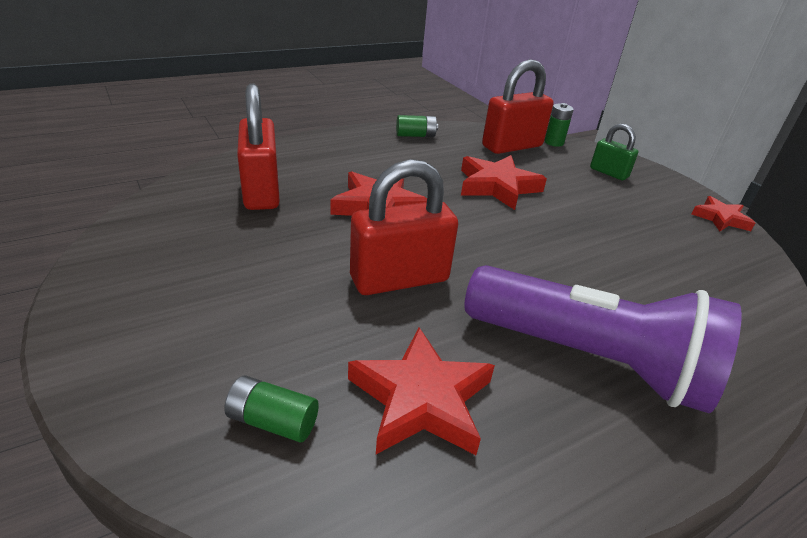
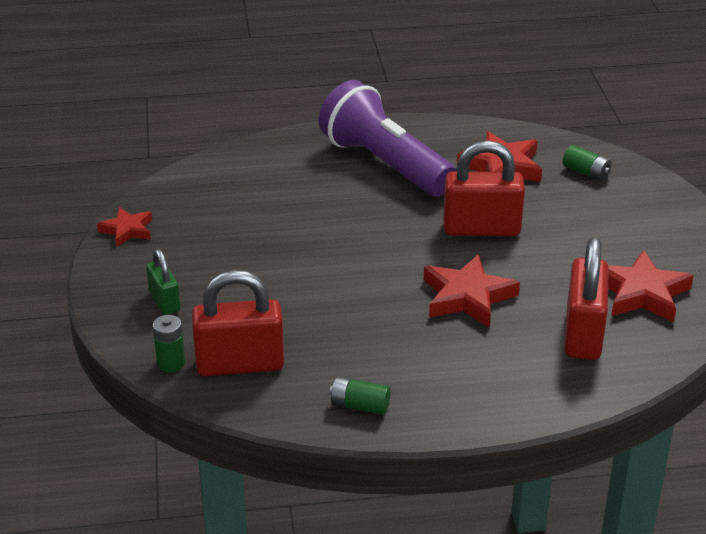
camera: 155 degrees left, 0 degrees up
red star [461,155,547,210] -> red star moved to [608,250,694,322]

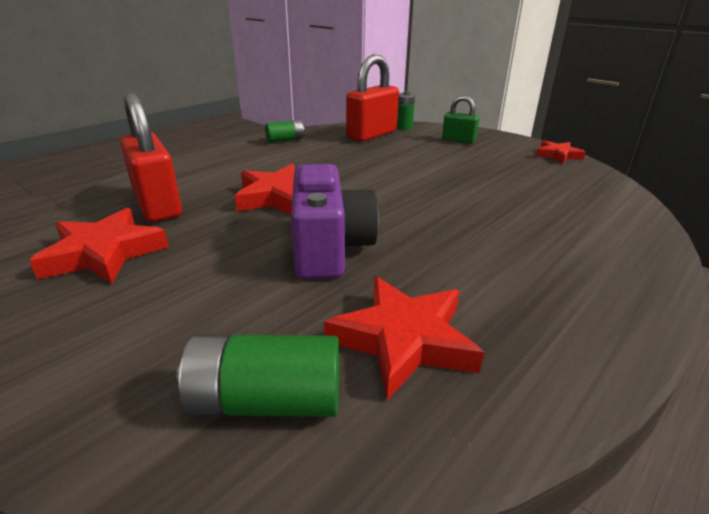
camera: 140 degrees right, 5 degrees down
purple flashlight [319,80,456,197] -> none
red padlock [443,141,525,236] -> purple camera [291,164,379,279]
green battery [563,145,612,181] -> green battery [177,334,339,417], size x1.58

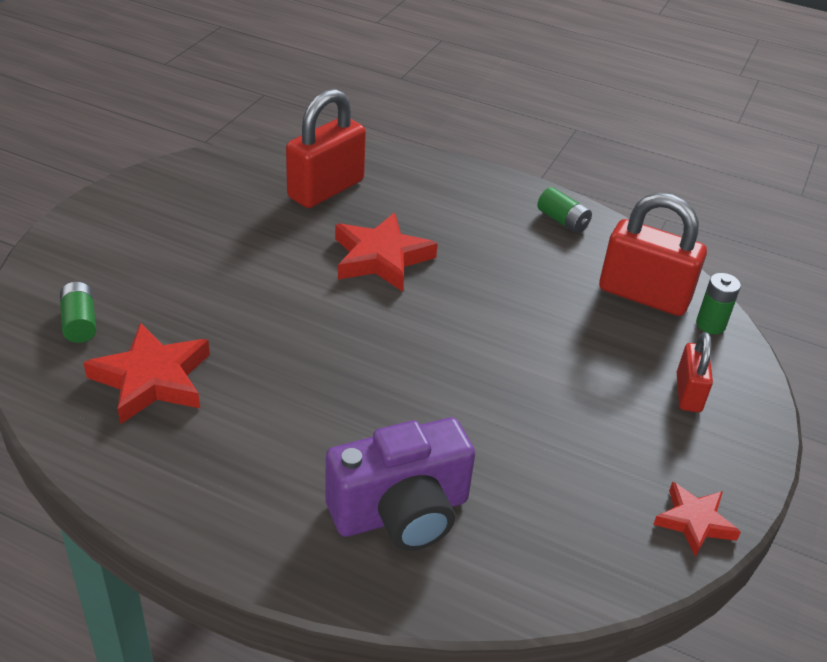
camera: 70 degrees right, 10 degrees up
red star [29,208,169,284] -> none
green battery [177,334,339,417] -> green battery [60,282,96,343], size x0.63
purple camera [291,164,379,279] -> purple camera moved to [325,417,475,551]
green padlock [442,95,479,144] -> red padlock [677,332,713,412]

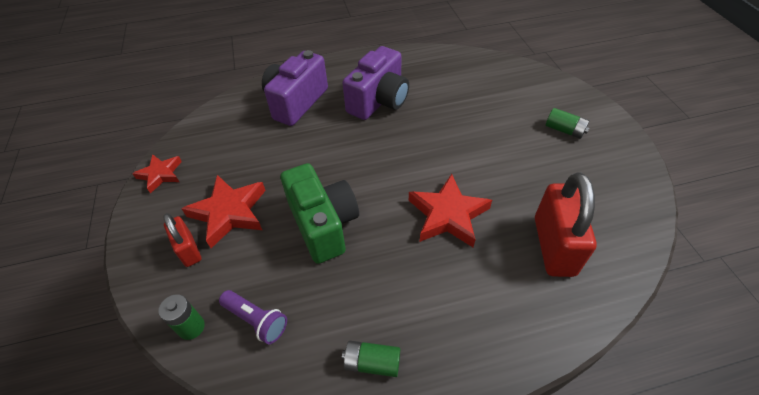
camera: 145 degrees right, 10 degrees up
green battery [60,282,96,343] -> green battery moved to [546,108,590,139]
red star [83,322,210,424] -> red star moved to [181,175,266,248]
red padlock [599,193,707,316] -> purple flashlight [219,290,287,344]
none -> green camera [281,163,359,264]
none -> purple camera [342,46,409,120]

